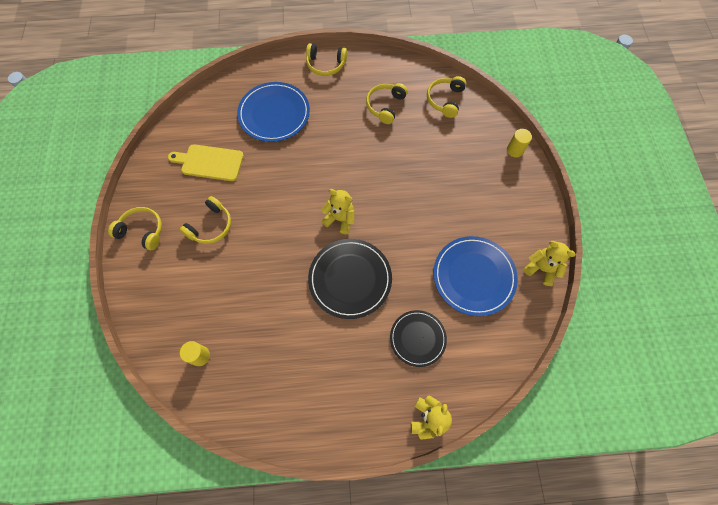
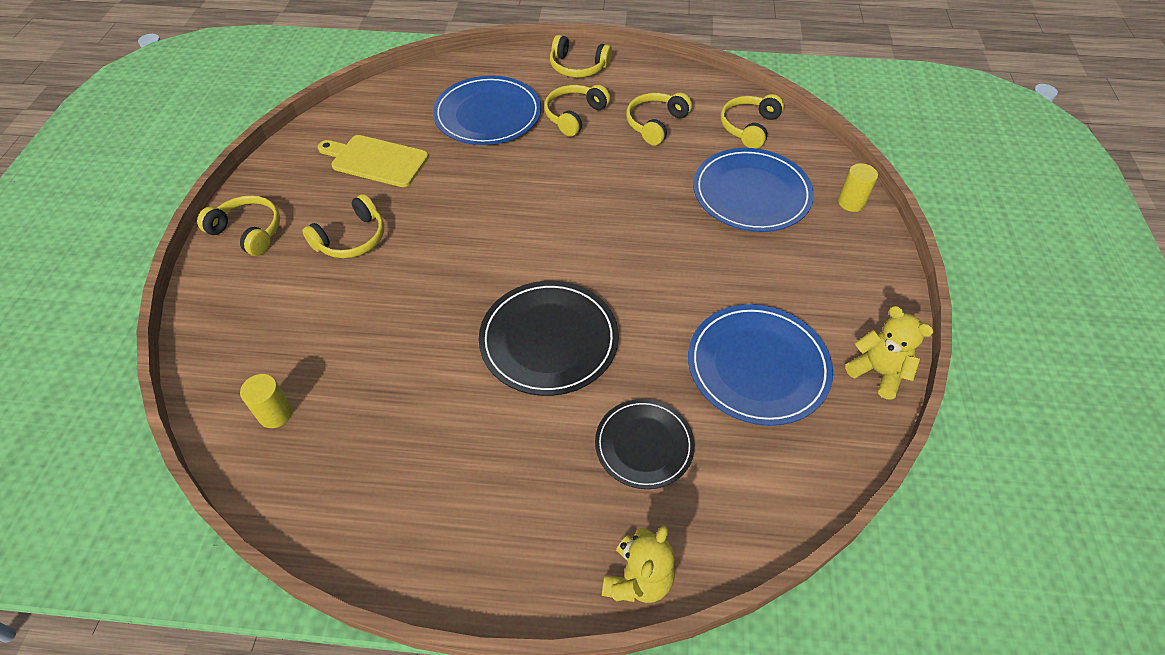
camera: 10 degrees right, 15 degrees down
yellow teddy bear [321,189,354,234] -> none
none -> yellow headphones [544,85,610,137]
none -> blue plate [693,148,814,232]

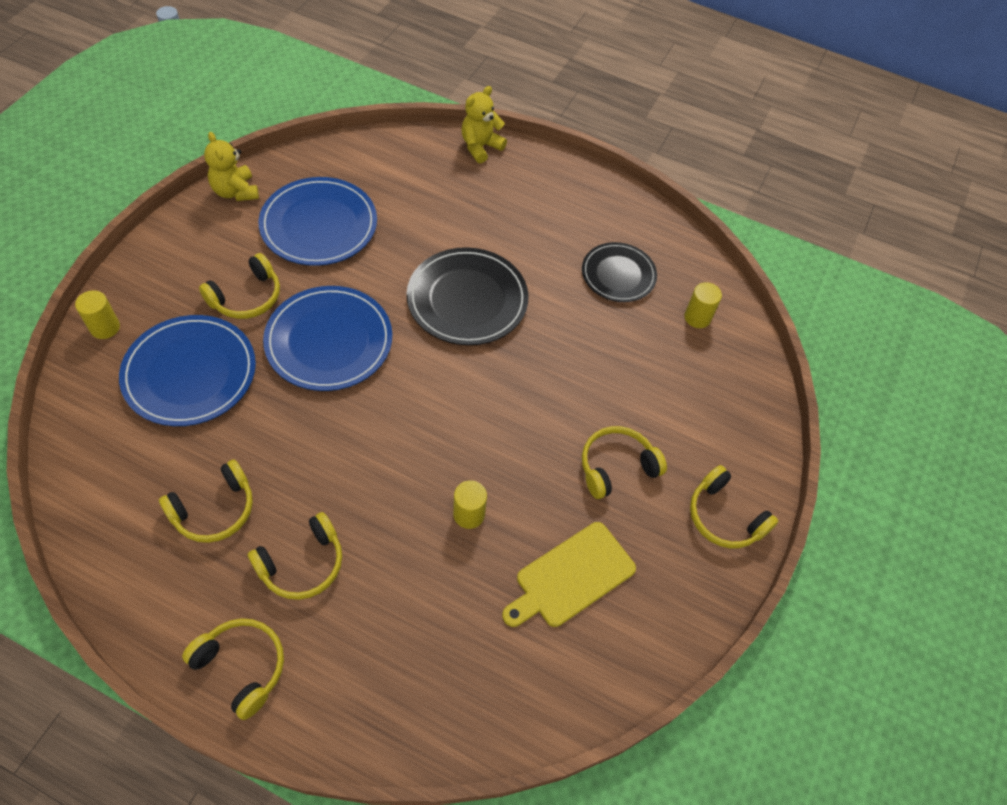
camera: 165 degrees left, 5 degrees up
yellow cutting board [318,135,429,187] -> yellow cutting board turned 105 degrees clockwise [502,522,636,627]
blue plate [433,75,541,145] -> blue plate moved to [263,286,392,391]
black plate [595,399,695,489] -> black plate moved to [582,242,657,302]
yellow headphones [721,94,784,149] -> yellow headphones moved to [199,253,280,319]
none -> yellow cylinder [453,480,487,529]

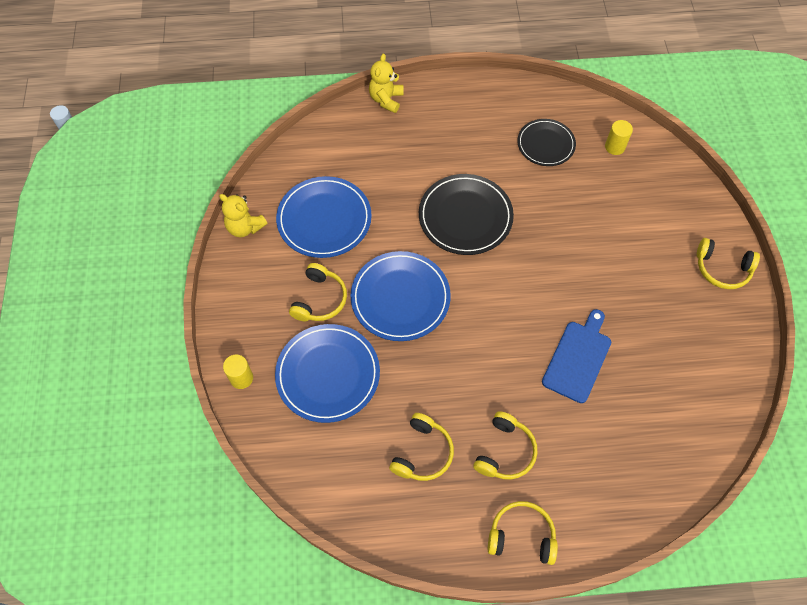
camera: 25 degrees left, 5 degrees up
yellow cylinder [453,480,487,529] -> blue cutting board [542,309,611,403]
yellow cutting board [502,522,636,627] -> none
yellow headphones [582,426,667,499] -> none

